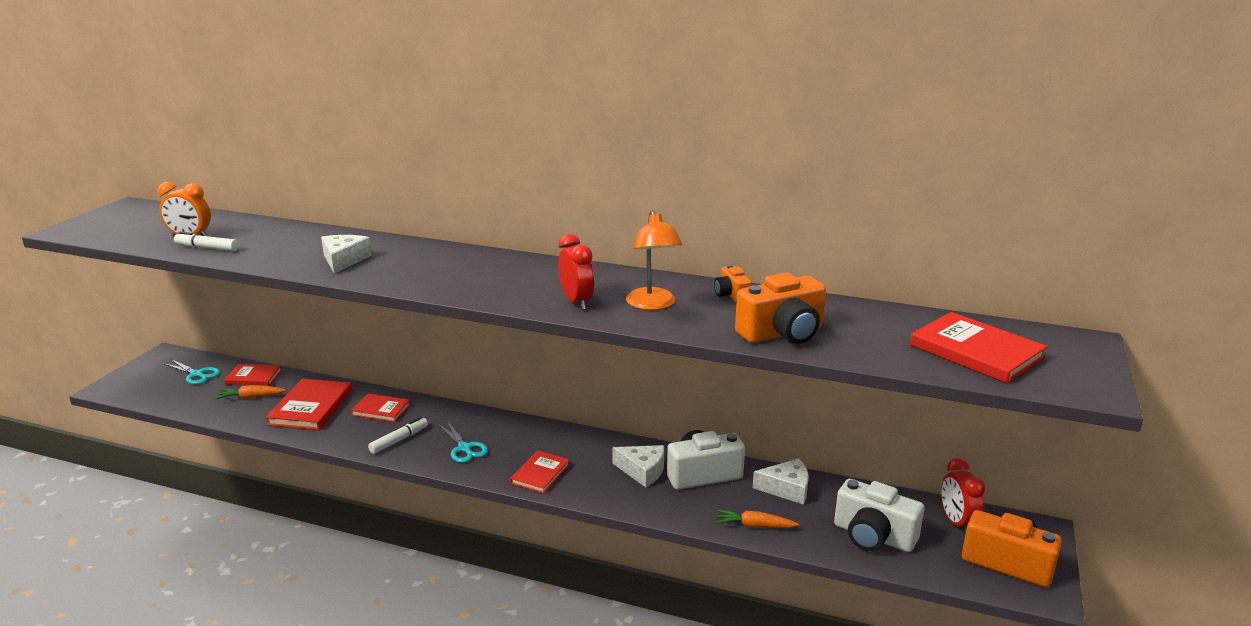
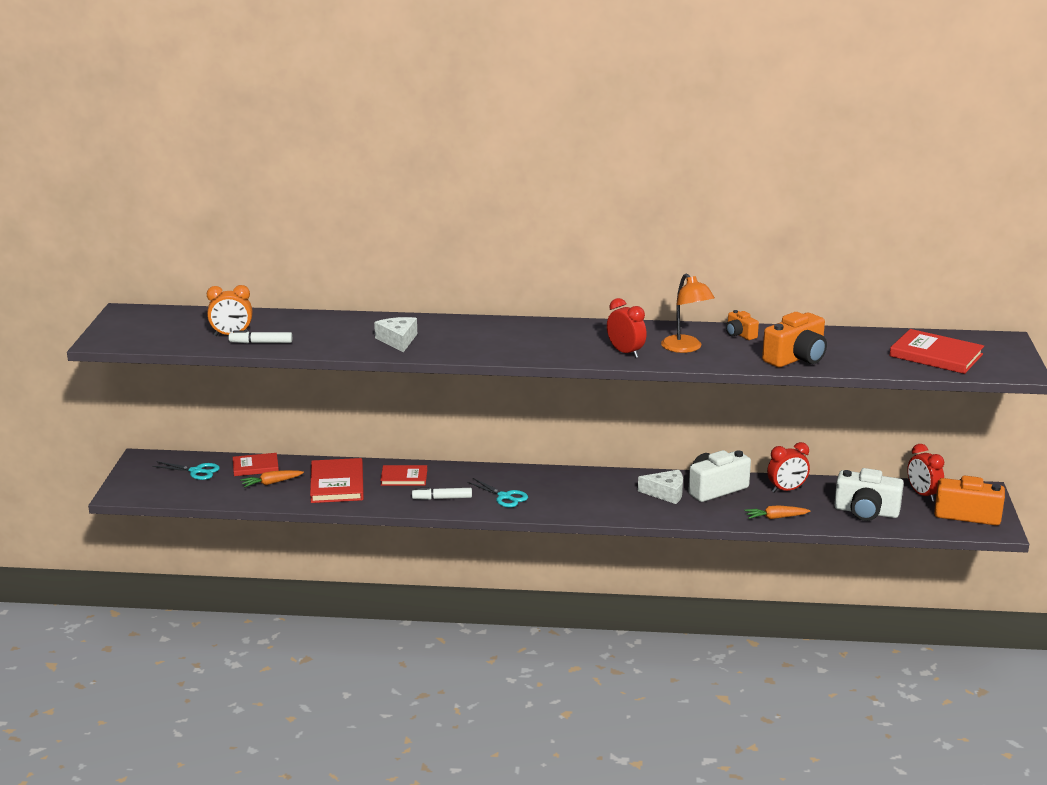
camera: 15 degrees left, 0 degrees up
white marker [368,417,428,454] -> white marker turned 120 degrees counterclockwise [412,488,472,500]
red book [510,450,570,494] -> none
white cheese [753,458,809,505] -> red clock [767,442,810,493]

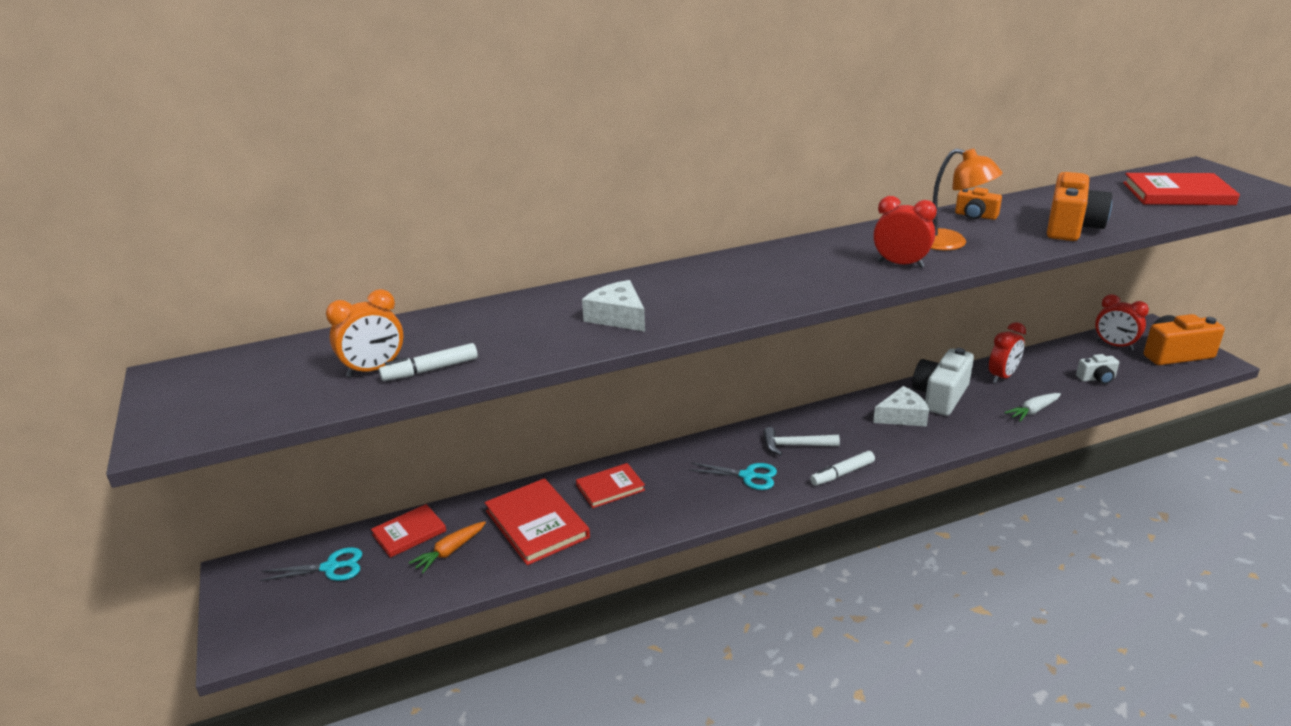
camera: 25 degrees left, 5 degrees up
white marker [412,488,472,500] -> white marker moved to [810,451,875,486]
orange carrot [745,505,811,519] -> white carrot [1004,393,1061,422]
white camera [834,468,904,521] -> white camera [1076,354,1119,384], size x0.53
none -> white hammer [763,427,840,456]

